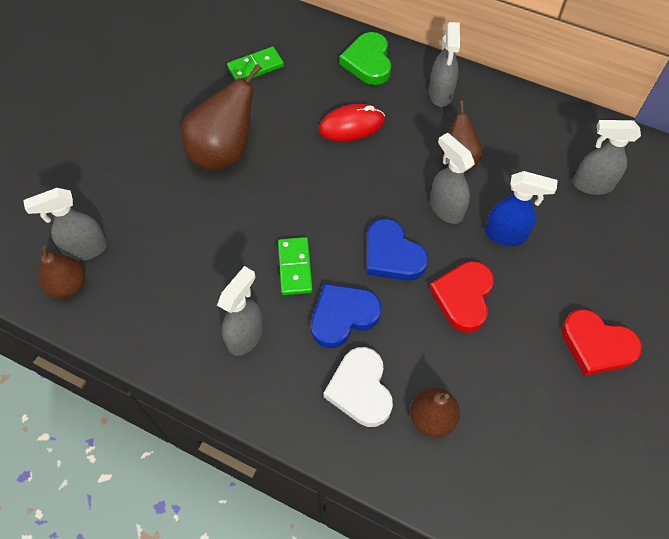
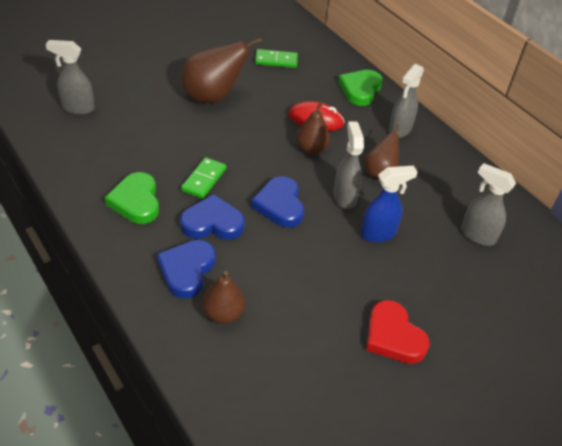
camera: 25 degrees right, 15 degrees down
brown pear [38,246,85,299] -> brown pear moved to [296,103,330,154]
grey spray bottle [217,266,263,356] -> green heart [105,172,159,224]
white heart [323,347,393,427] -> blue heart [157,240,216,299]
red heart [429,261,494,333] -> none
blue spray bottle [485,171,558,246] -> blue spray bottle turned 60 degrees counterclockwise [360,166,417,242]

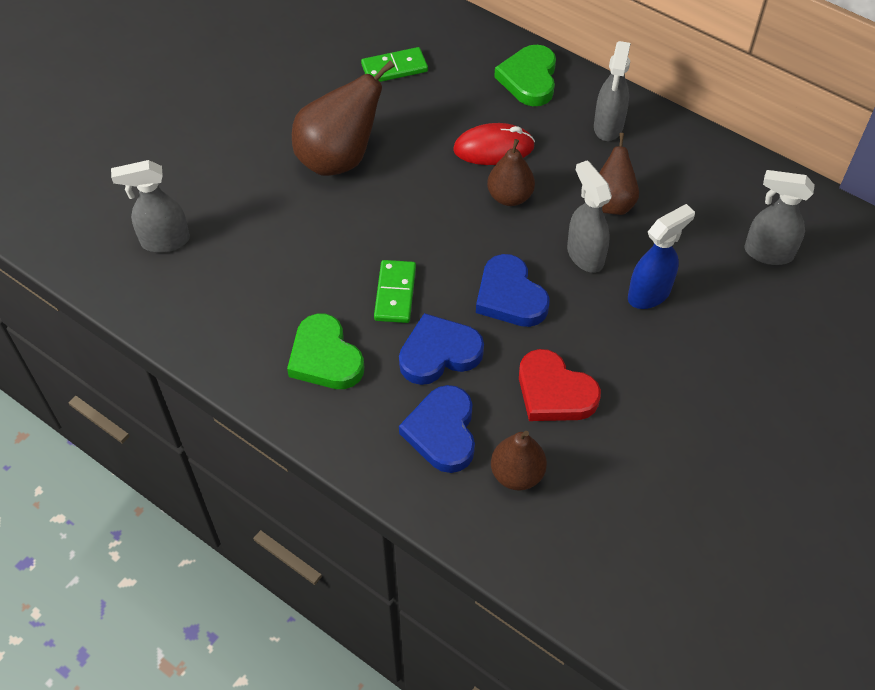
camera: 15 degrees left, 10 degrees up
red heart [366,300,430,364] -> red heart moved to [519,349,601,421]

